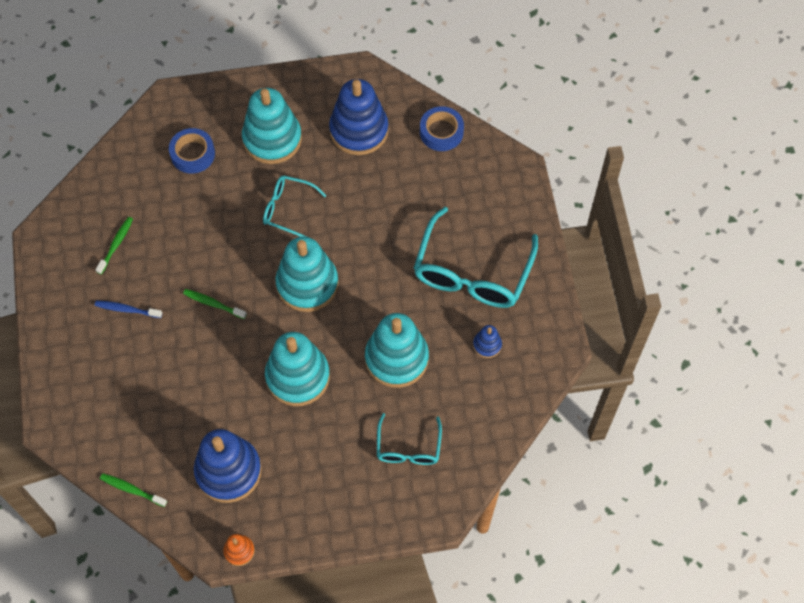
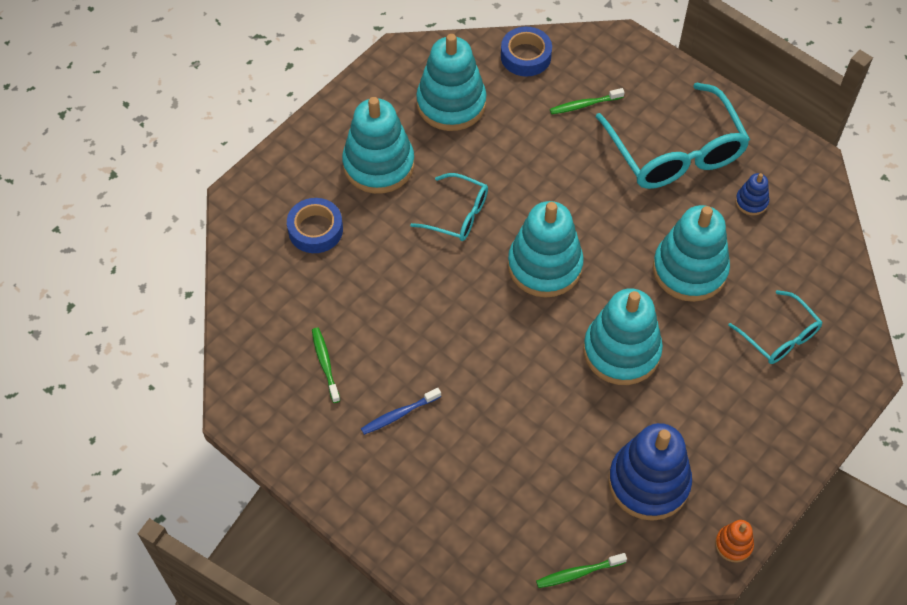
camera: 40 degrees left, 5 degrees down
green toothbrush [183,289,247,319] -> green toothbrush moved to [550,88,625,114]
turquoise glasses [263,175,327,237] -> turquoise glasses turned 135 degrees counterclockwise [410,173,488,241]
blue stacking toy [329,79,389,155] -> turquoise stacking toy [416,34,486,131]

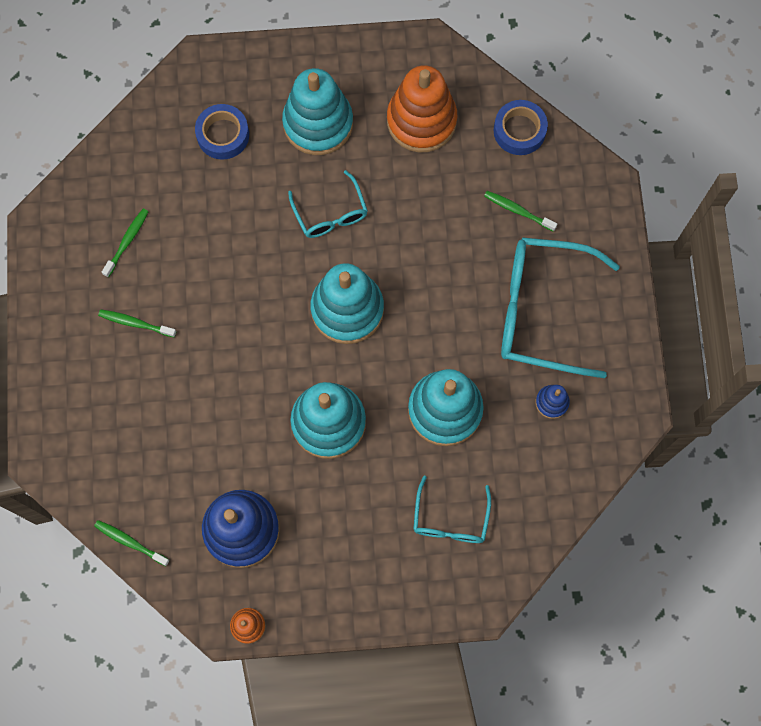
camera: 45 degrees right, 15 degrees up
blue toothbrush [361,388,441,435] -> green toothbrush [98,310,176,337]
turquoise stacking toy [416,34,486,131] -> orange stacking toy [387,65,457,152]
turquoise glasses [596,83,750,189] -> turquoise glasses turned 75 degrees clockwise [501,237,620,378]

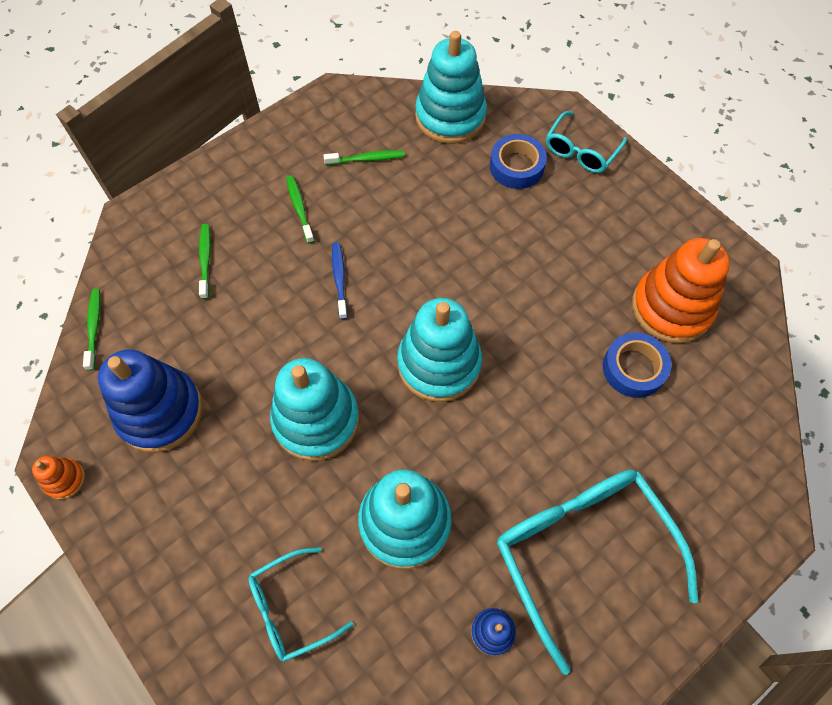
camera: 55 degrees right, 10 degrees down
turquoise stacking toy [282,68,353,155] -> turquoise stacking toy moved to [415,31,487,144]
turquoise glasses [288,170,368,238] -> turquoise glasses moved to [546,111,627,173]
green toothbrush [484,191,558,232] -> green toothbrush moved to [199,224,211,299]
blue tape [494,100,548,155] -> blue tape moved to [603,332,671,398]
none -> blue toothbrush [332,242,347,319]

